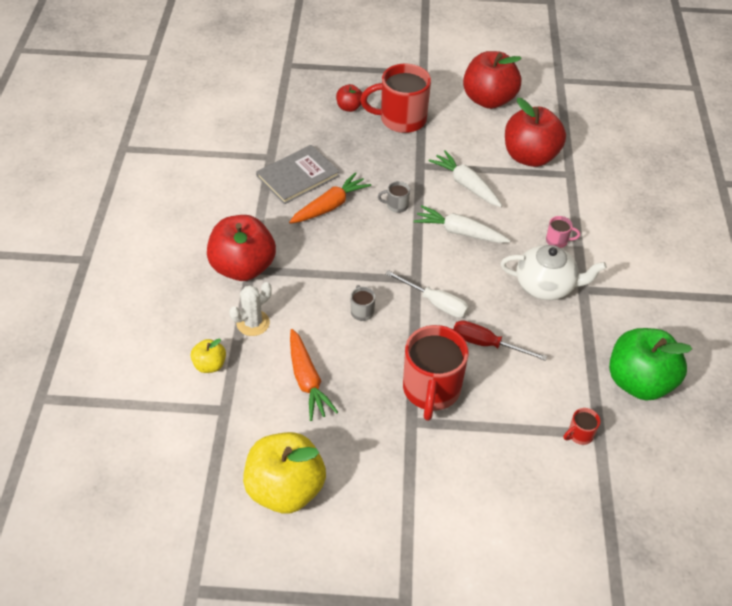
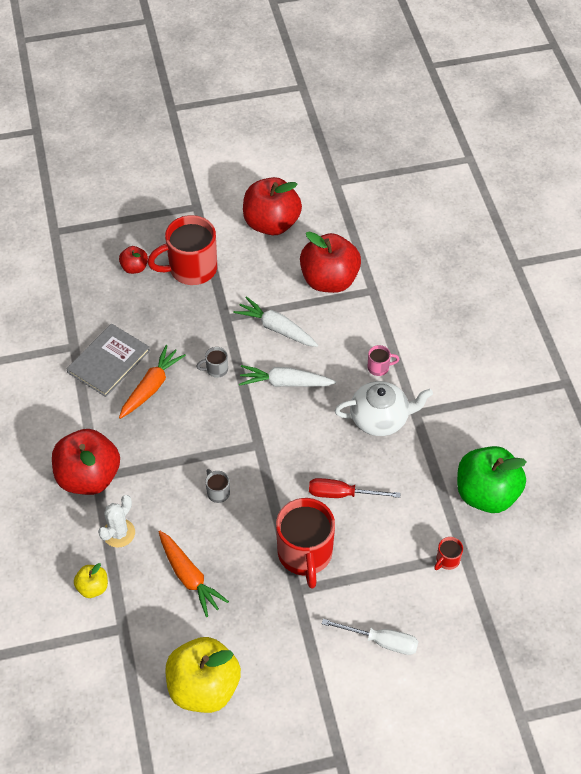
camera: 15 degrees left, 5 degrees up
white screwdriver [385,270,469,318] -> white screwdriver moved to [322,619,419,655]

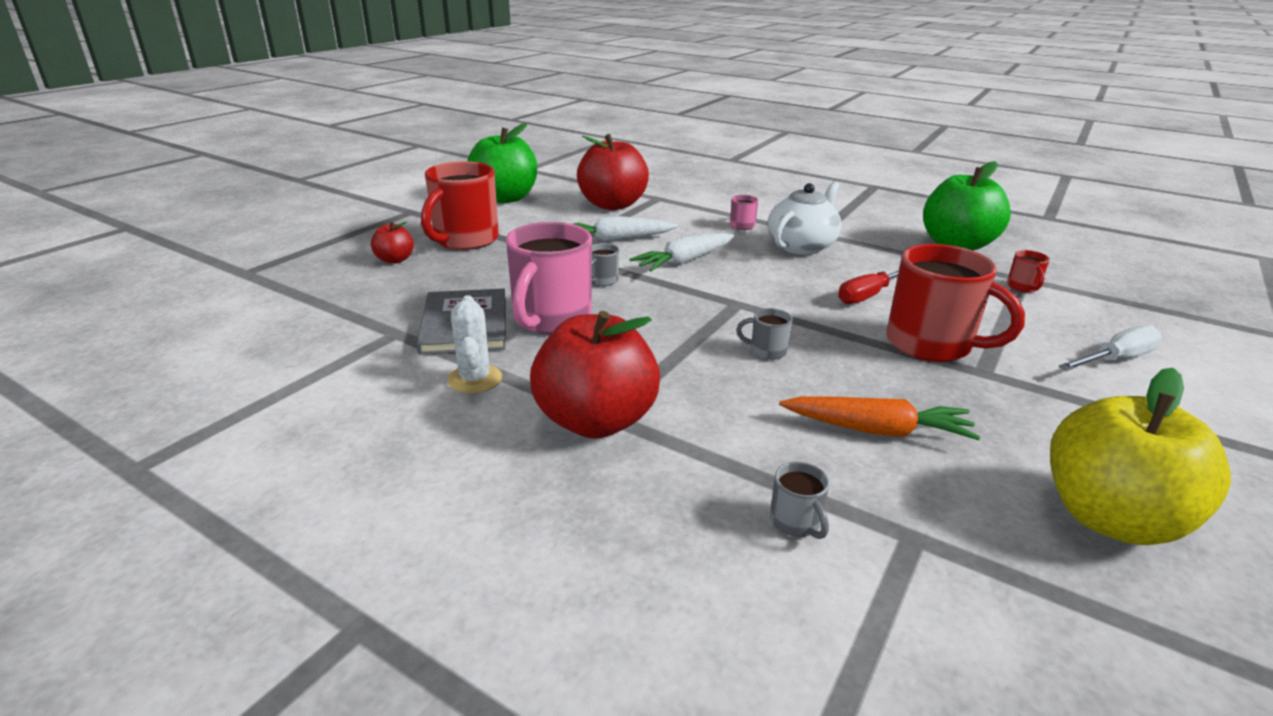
camera: 45 degrees left, 25 degrees down
yellow apple [74,563,108,598] -> grey mug [770,462,829,539]
white cactus [98,495,135,547] -> white cactus moved to [447,295,502,394]
orange carrot [119,345,186,419] -> pink mug [506,222,592,334]
red apple [243,177,302,235] -> green apple [467,123,537,203]

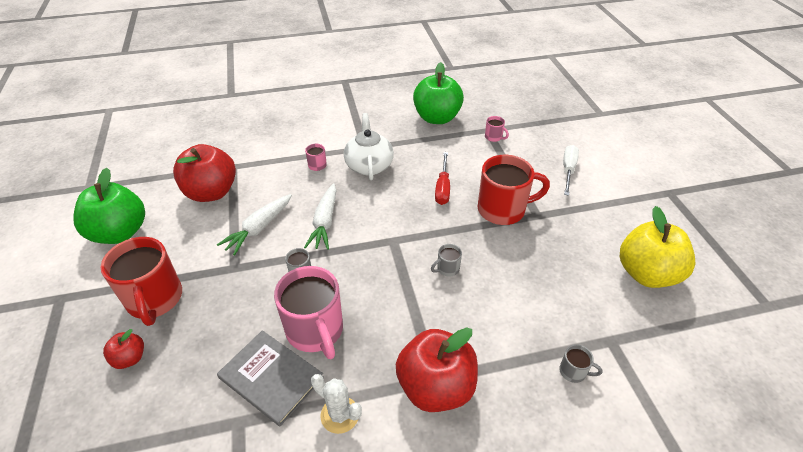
camera: 45 degrees left, 15 degrees up
orange carrot [779,396,980,440] -> none
red mug [1007,250,1050,293] -> pink mug [485,116,509,142]

